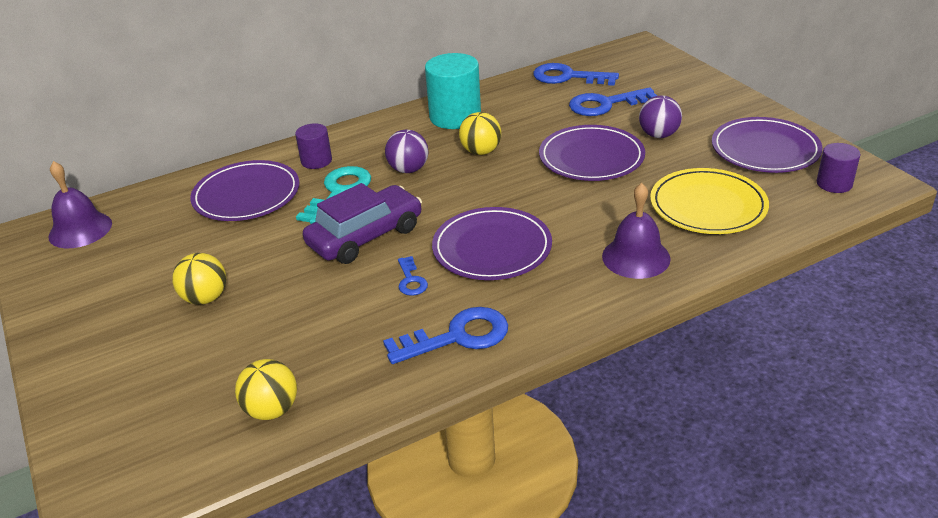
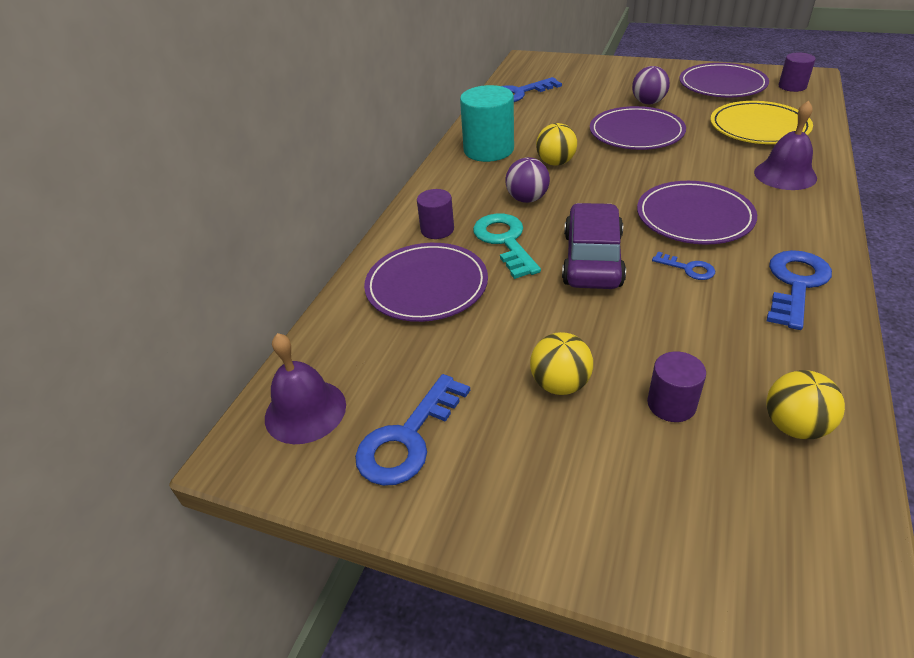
camera: 40 degrees left, 5 degrees up
blue key [569,87,657,116] -> blue key moved to [355,374,470,486]
none -> purple cylinder [647,351,706,422]

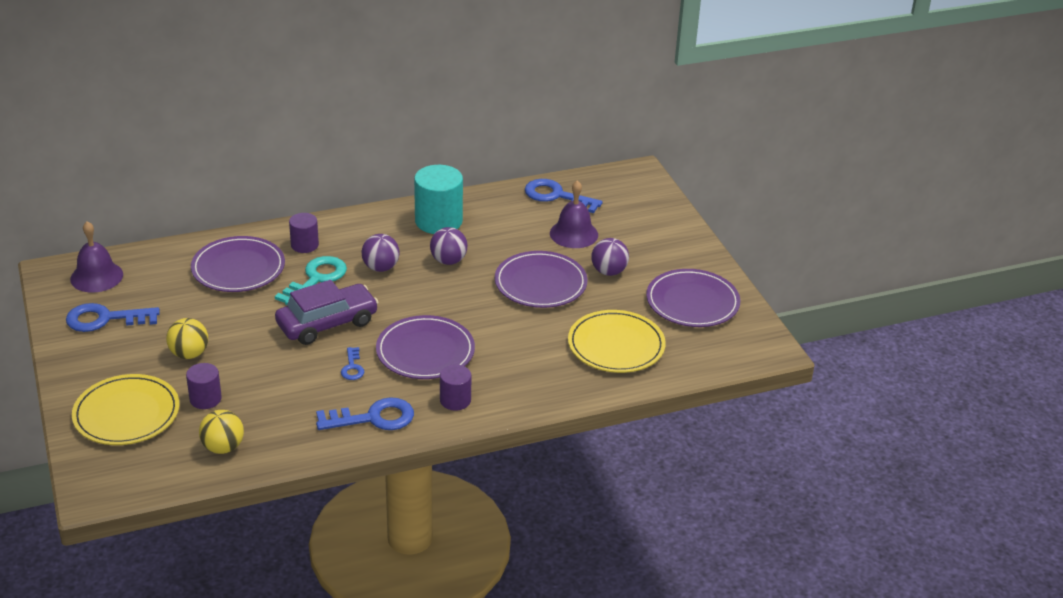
camera: 45 degrees right, 5 degrees down
yellow ball [536,123,577,166] -> purple ball [430,227,468,265]
purple bell [754,101,817,190] -> purple bell moved to [550,180,598,248]
purple cylinder [779,53,816,92] -> purple cylinder moved to [440,364,471,411]
none -> yellow plate [72,374,179,445]

